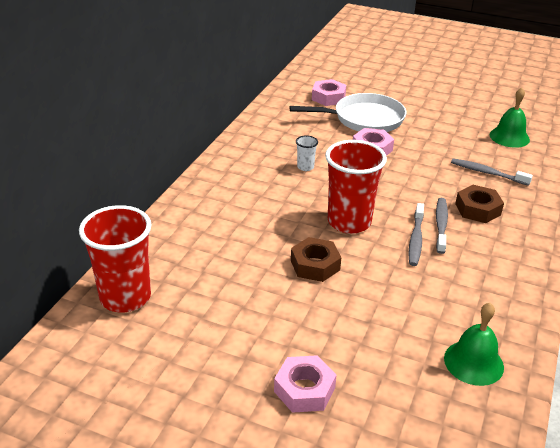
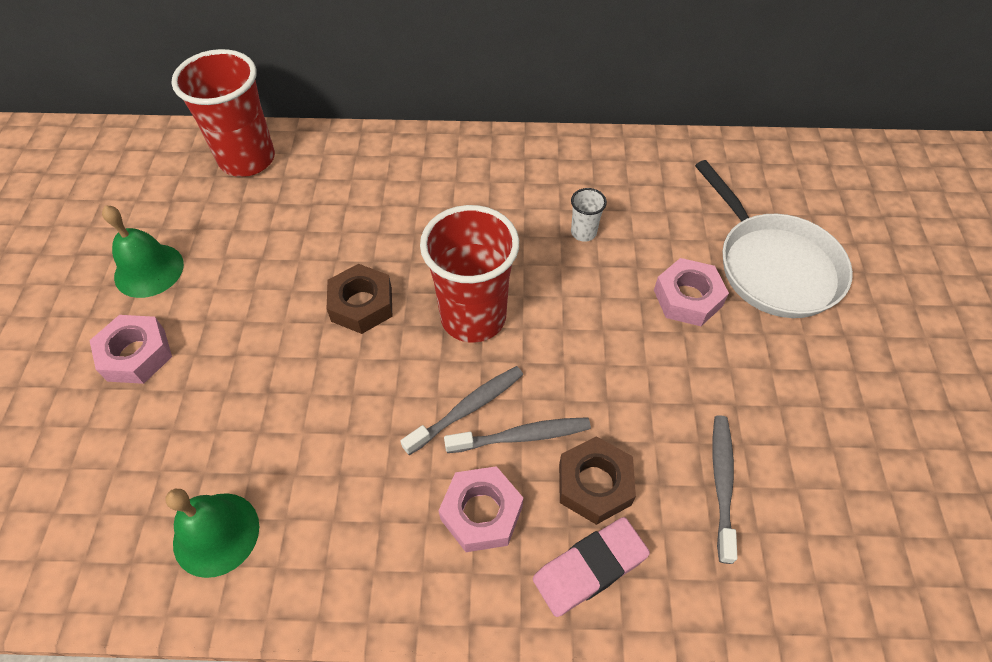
camera: 70 degrees right, 20 degrees up
pink nut [312,79,346,106] -> pink nut moved to [439,466,523,552]
grey toothbrush [409,203,424,266] -> grey toothbrush turned 150 degrees clockwise [400,366,523,455]
green bell [490,88,530,148] -> green bell moved to [102,205,184,298]
none -> pink eraser [533,517,650,617]

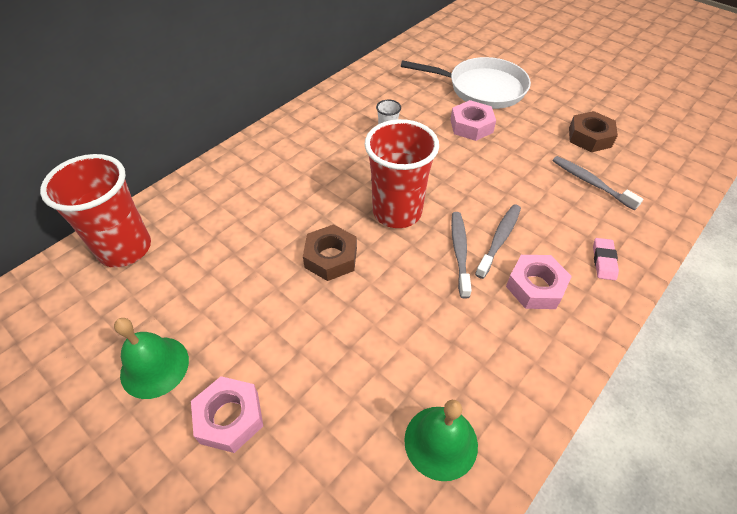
camera: 50 degrees left, 5 degrees down
pink eraser [533,517,650,617] -> pink eraser [593,238,619,280], size x0.62
brown nut [559,436,636,525] -> brown nut moved to [569,111,618,152]

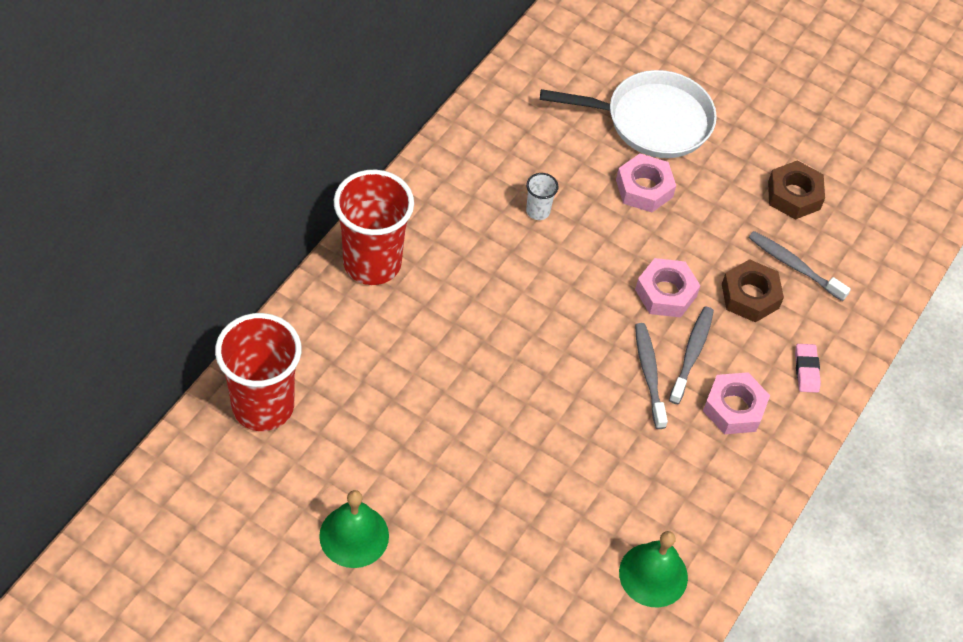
camera: 15 degrees left, 5 degrees up
pink nut [191,376,263,453] -> pink nut moved to [635,258,701,318]
brown nut [303,224,357,281] -> brown nut moved to [722,259,784,323]
red cup [365,119,439,228] -> red cup moved to [334,170,414,285]

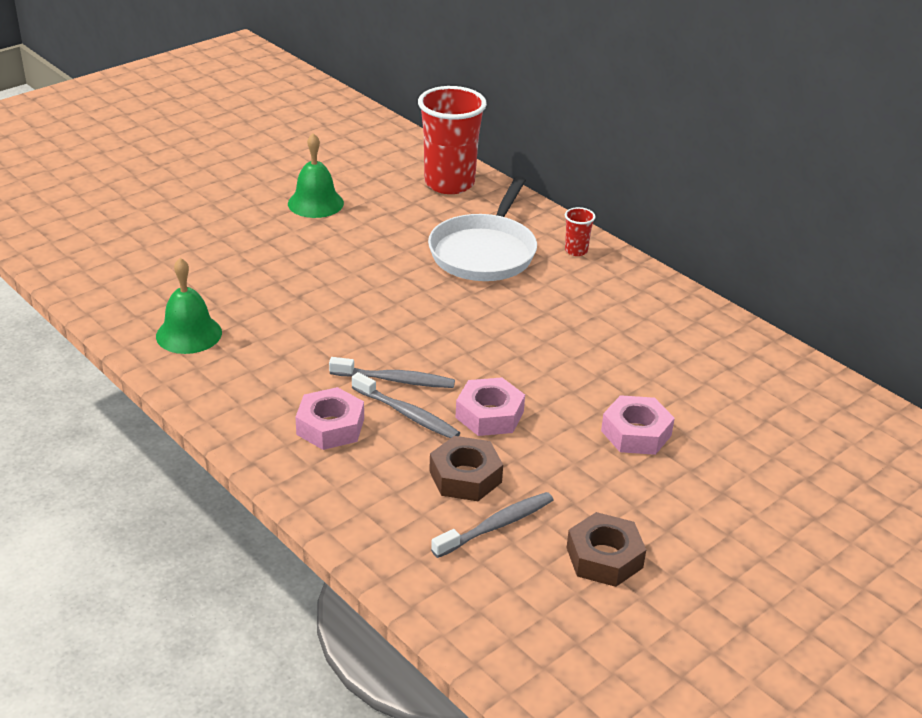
camera: 110 degrees right, 20 degrees down
red cup [334,170,414,285] -> red cup [565,207,596,256], size x0.43
white cup [526,173,559,220] -> none
white pan [540,70,717,158] -> white pan moved to [428,176,537,281]
pink eraser [795,344,821,393] -> none

